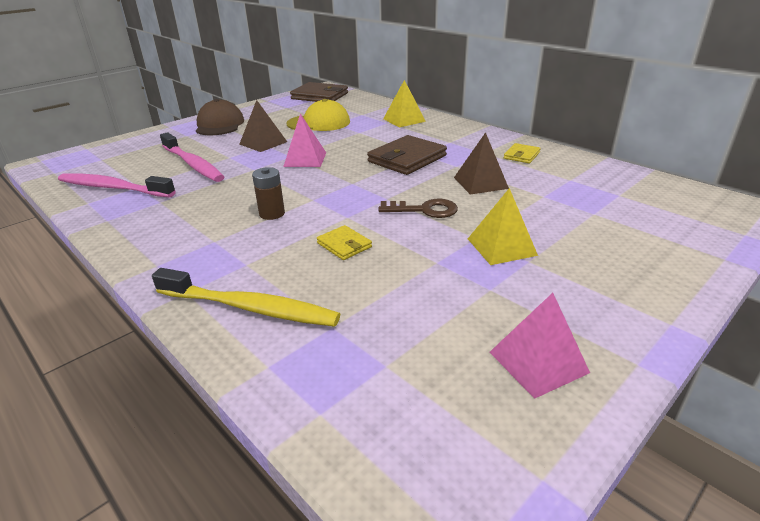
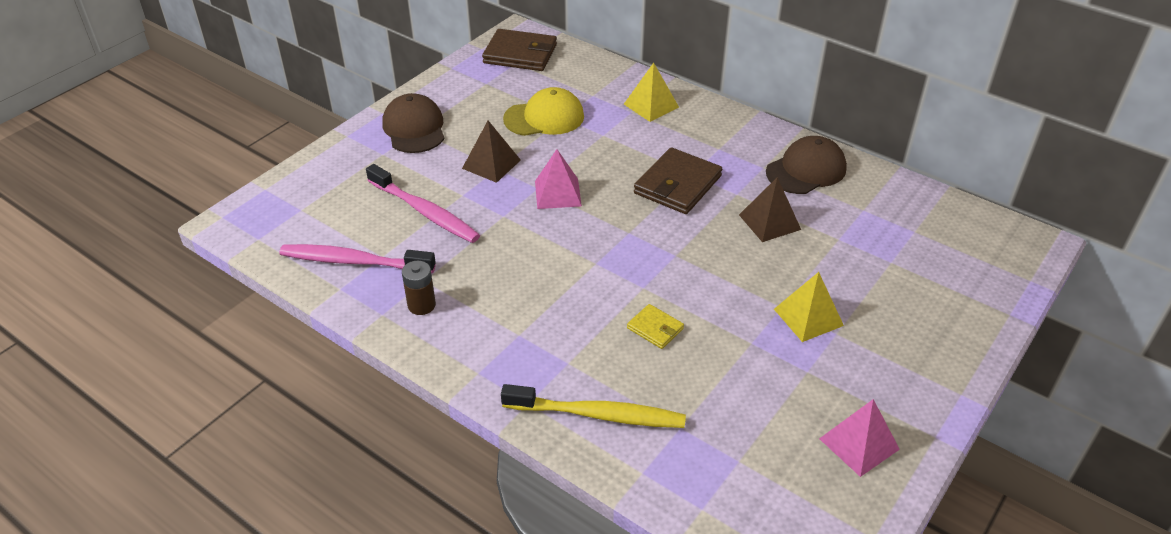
camera: 10 degrees left, 10 degrees up
brown battery [252,167,285,220] -> brown battery moved to [402,261,436,315]
brown key [379,199,458,218] -> none
yellow wallet [504,143,541,163] -> brown cap [766,136,847,194]

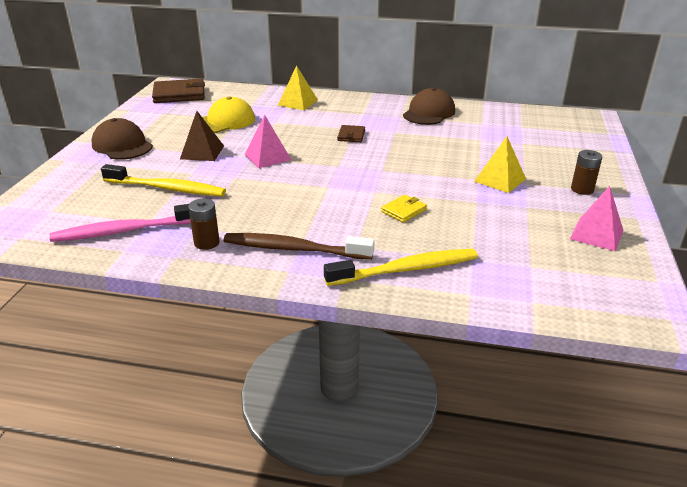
camera: 25 degrees left, 10 degrees down
pink toothbrush [366,164,480,243] -> yellow toothbrush [101,164,226,196]
yellow wallet [627,304,684,349] -> yellow wallet turned 60 degrees counterclockwise [381,195,427,223]
brown wallet [634,147,722,214] -> brown wallet [337,125,365,142], size x0.52
brown pyramid [739,177,801,242] -> none
none -> brown toothbrush [224,233,375,260]
none -> brown battery [571,150,602,195]

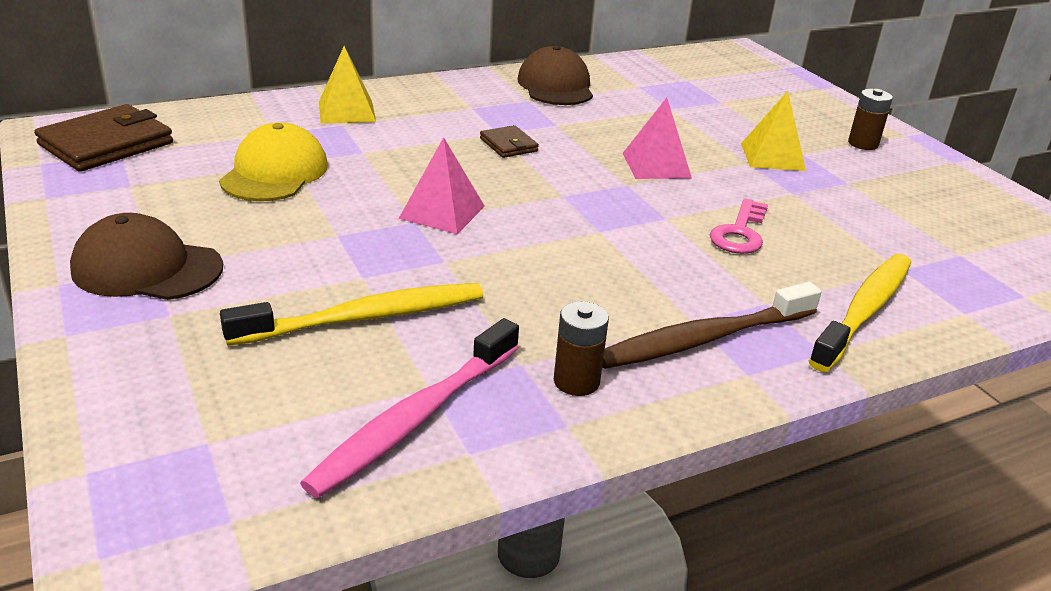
camera: 40 degrees left, 0 degrees up
brown pyramid [180,111,224,161] -> none
yellow wallet [381,195,427,223] -> pink key [710,199,768,254]
pink pyramid [570,186,623,251] -> pink pyramid moved to [622,98,692,179]

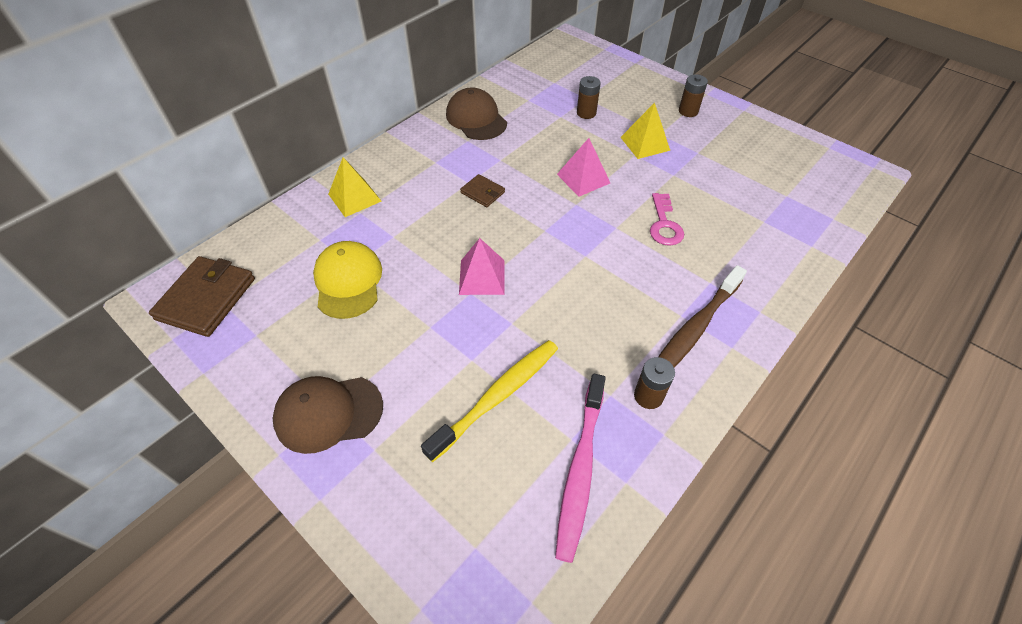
camera: 20 degrees left, 20 degrees up
yellow toothbrush [809,254,911,372] -> none
none -> brown battery [577,76,601,119]

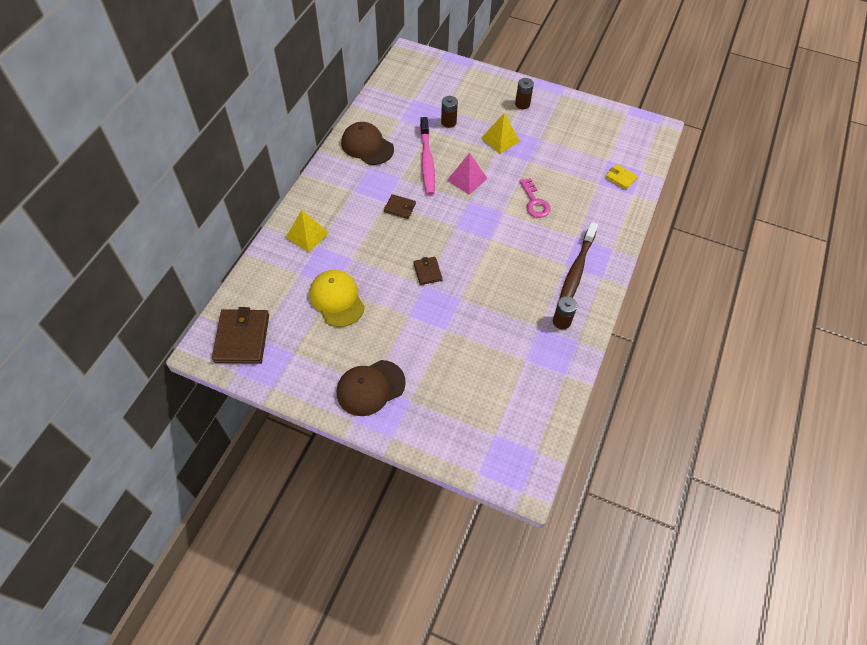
camera: 20 degrees left, 5 degrees up
yellow toothbrush [421,340,558,462] -> none
pink pyramid [459,238,505,295] -> brown wallet [413,257,443,285]
pink toothbrush [555,374,606,563] -> pink toothbrush moved to [420,117,435,195]
none -> yellow wallet [605,164,638,190]

